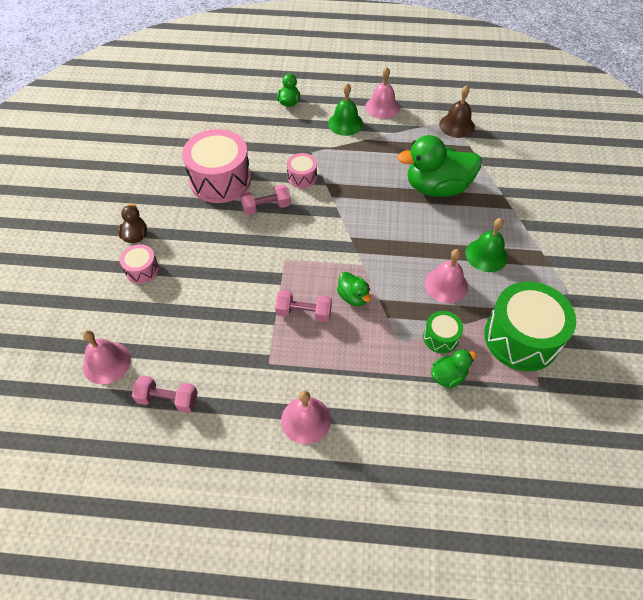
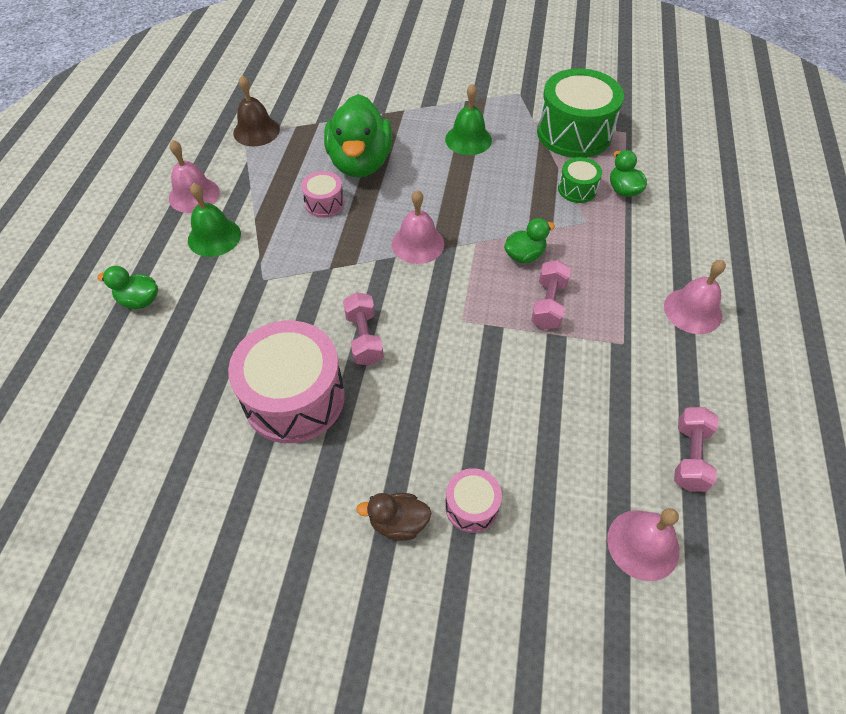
camera: 85 degrees left, 0 degrees up
pink drum [287,153,317,188] -> pink drum moved to [301,171,344,218]
pink bell [425,249,468,303] -> pink bell moved to [391,190,444,264]

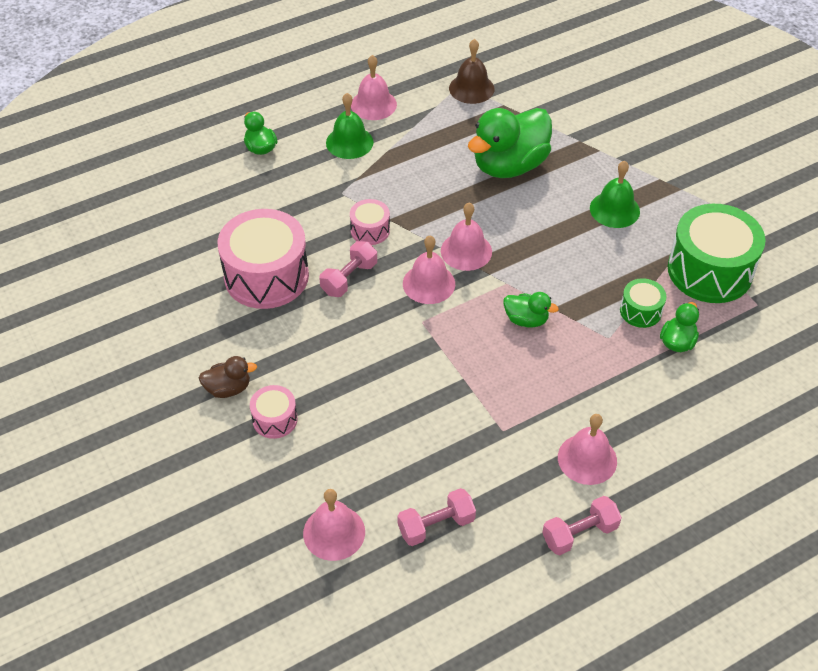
camera: 50 degrees right, 5 degrees down
pink drum [301,171,344,218] -> pink drum moved to [350,199,390,245]
brown duck [356,493,431,541] -> brown duck turned 120 degrees clockwise [199,356,257,398]
pink dumbbell [531,260,571,330] -> pink dumbbell moved to [542,496,622,555]
none -> pink bell [403,236,455,304]

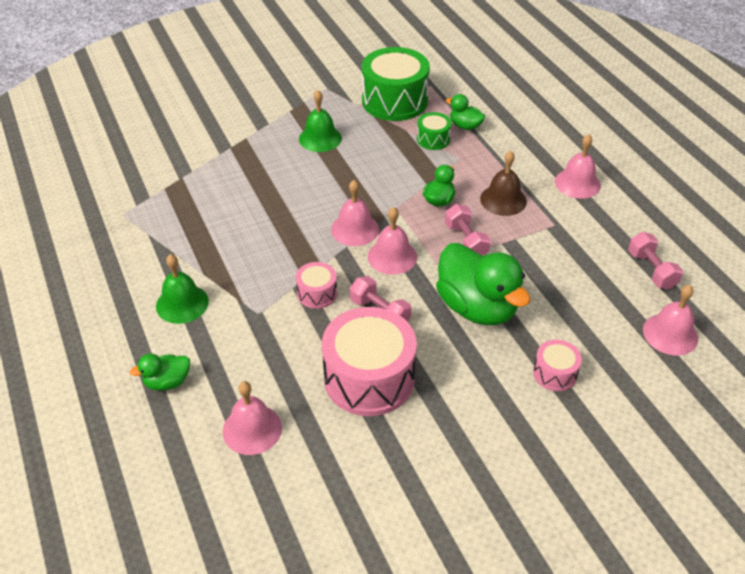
camera: 85 degrees left, 5 degrees down
brown duck [199,356,257,398] -> none
pink bell [351,55,397,120] -> pink bell moved to [223,381,282,455]
brown bell [449,39,495,104] -> brown bell moved to [480,151,527,216]
green duck [468,108,552,178] -> green duck moved to [436,243,530,325]
pink dumbbell [542,496,622,555] -> pink dumbbell moved to [445,204,491,255]

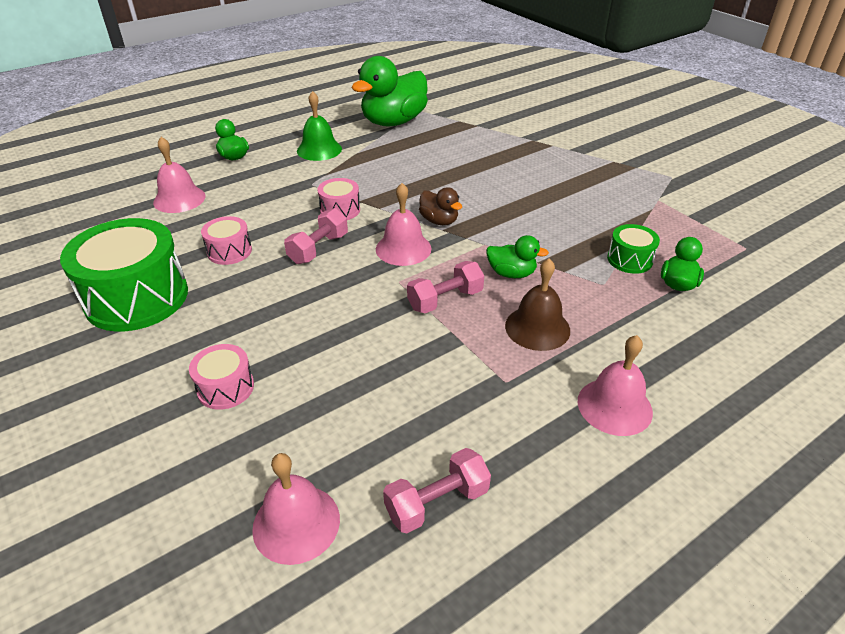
camera: 80 degrees right, 5 degrees down
green bell [299,90,342,152] -> none
pink drum [322,307,417,416] -> pink drum [201,216,252,265], size x0.48
pink bell [331,180,379,246] -> brown duck [419,187,462,225]
green drum [362,47,430,121] -> green drum moved to [60,218,188,332]
green duck [436,243,530,325] -> green duck moved to [351,56,428,126]

